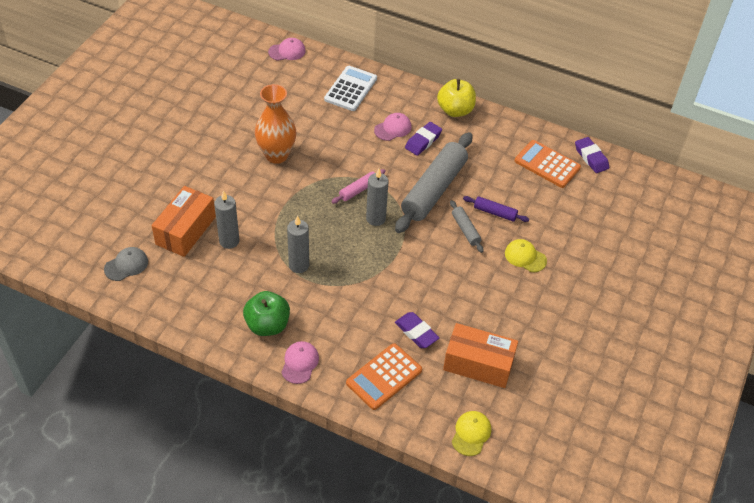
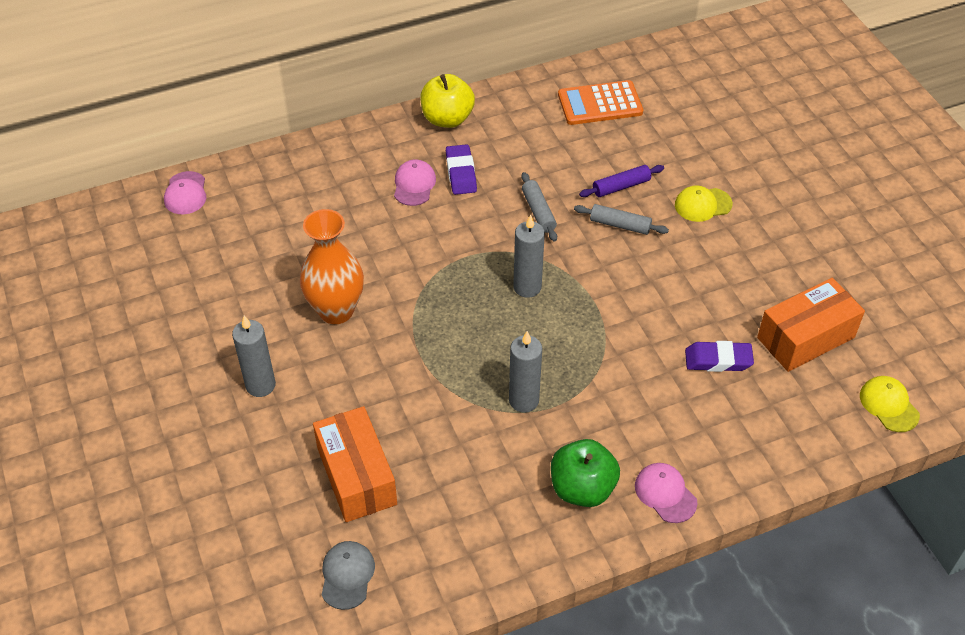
camera: 45 degrees left, 0 degrees up
grey candle [214,190,239,249] -> grey candle moved to [232,315,276,397]
pink cap [268,38,306,61] -> pink cap turned 150 degrees clockwise [164,171,206,214]
white calculator [324,66,377,111] -> none
pink rolling pin [331,169,386,204] -> none
orange calculator [346,343,422,410] -> none
grey rolling pin [395,132,472,233] -> grey rolling pin [521,172,557,242], size x0.45
purple eraser [575,137,609,173] -> none

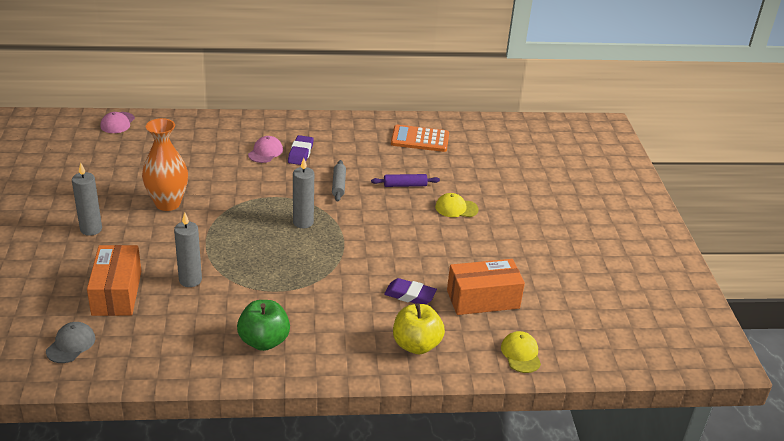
camera: 15 degrees right, 15 degrees down
yellow apple [420,74,475,128] -> yellow apple moved to [393,303,445,354]
grey candle [509,331,542,413] -> grey candle moved to [174,213,202,287]
grey rolling pin [574,204,669,235] -> none
pink cap [635,463,697,523] -> none

